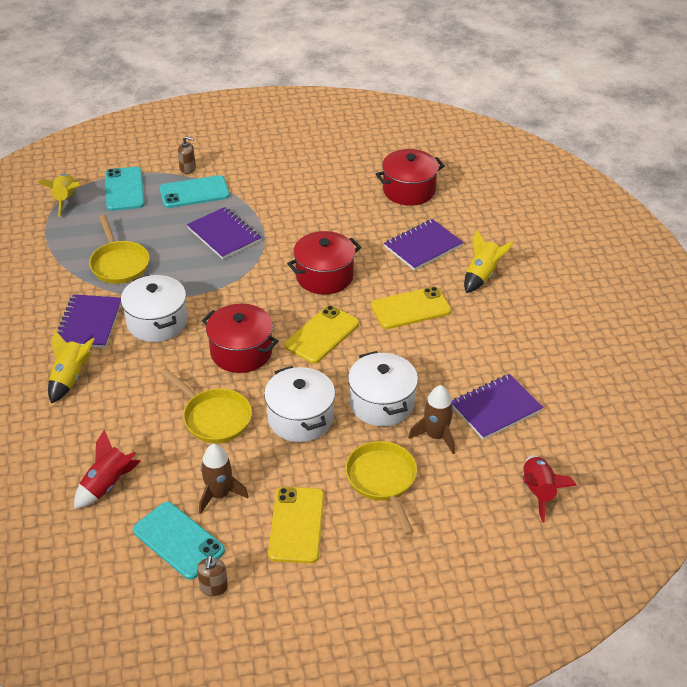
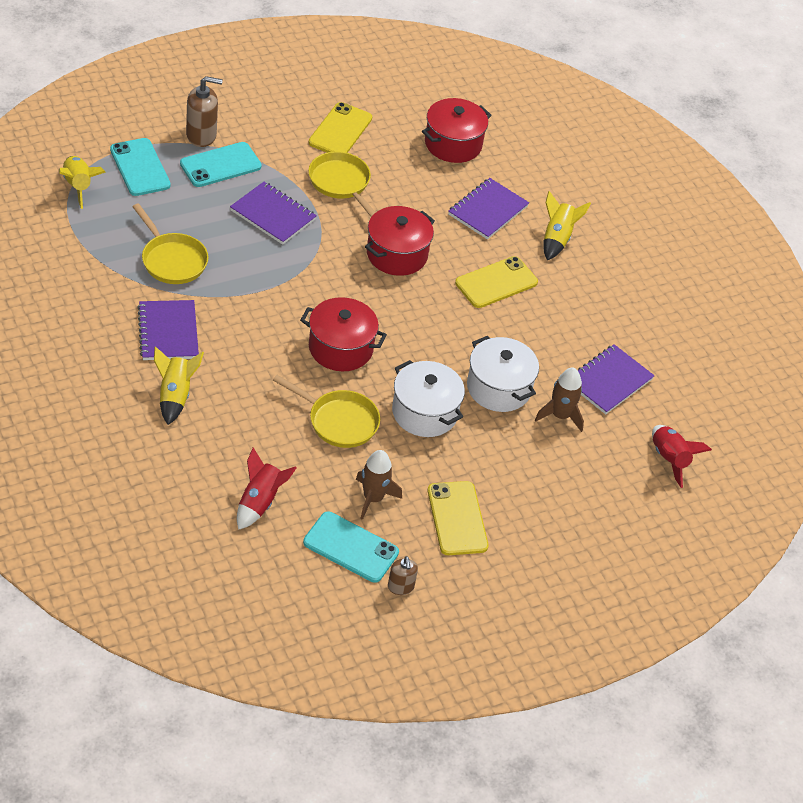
camera: 20 degrees left, 5 degrees up
white pot [121,275,187,342] -> none
brown soap dispenser [178,136,196,174] -> brown soap dispenser [186,76,223,147], size x1.70
yellow phone [284,305,359,364] -> yellow phone moved to [308,102,372,153]
yellow pan [345,441,417,535] -> yellow pan moved to [308,152,376,217]

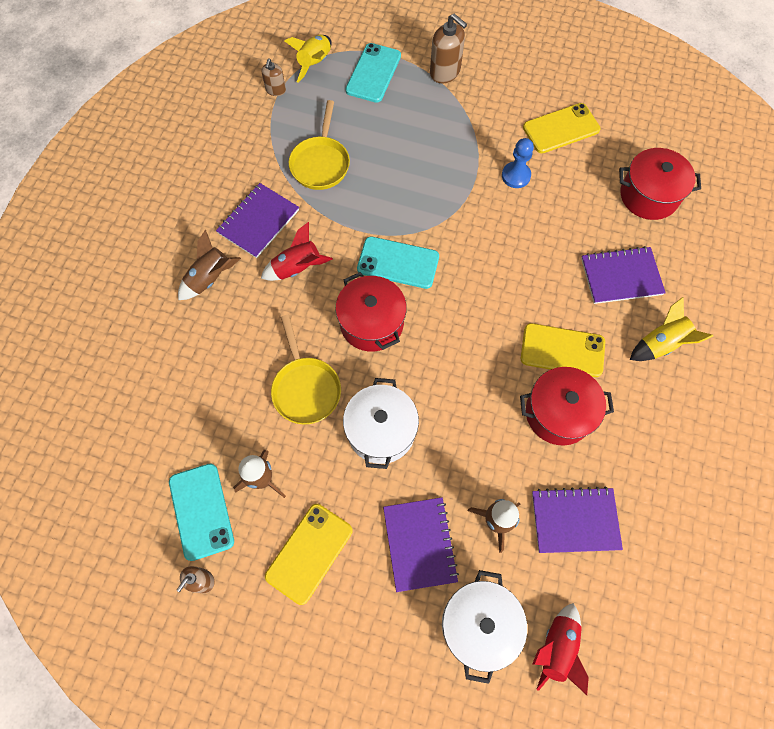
camera: 50 degrees right, 20 degrees up
yellow rocket [154,346,204,425] -> brown rocket [178,230,241,300]
turquoise phone [180,142,262,187] -> turquoise phone moved to [357,237,439,289]
purple notebook [230,182,317,245] -> purple notebook moved to [383,497,459,592]
red rocket [237,447,297,530] -> red rocket moved to [261,222,333,281]
yellow pan [308,152,376,217] -> blue pawn [502,138,534,188]
red pot [365,206,435,276] -> red pot moved to [520,367,614,445]
white pot [467,336,539,412] -> white pot moved to [442,570,527,684]
none -> brown soap dispenser [261,59,286,96]

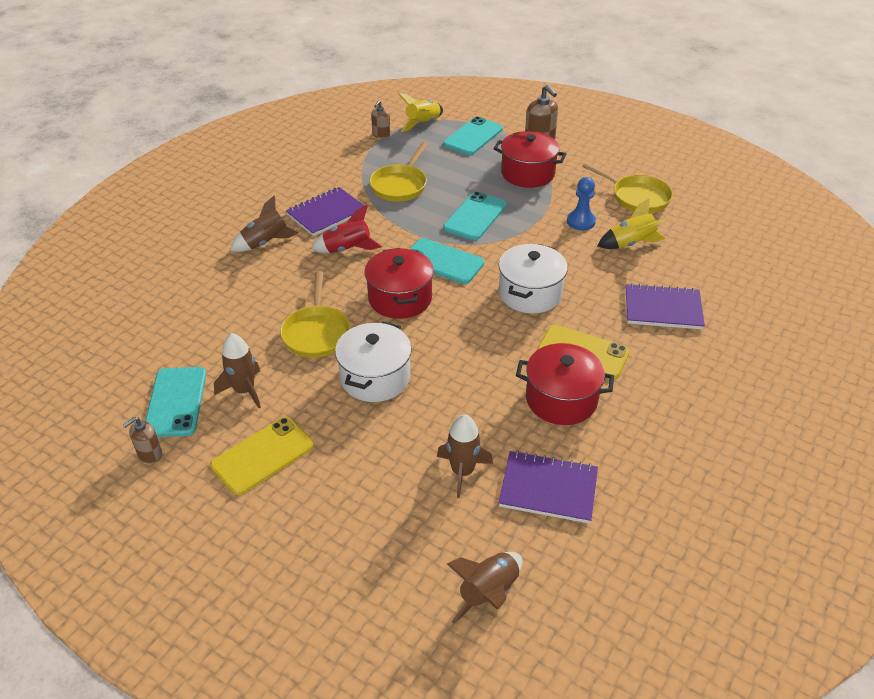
camera: 15 degrees right, 25 degrees down
purple notebook [383,497,459,592] -> none
white pot [442,570,527,684] -> white pot moved to [499,244,568,313]
yellow phone [523,103,601,153] -> yellow pan [582,162,673,213]
red rocket [533,603,589,695] -> brown rocket [447,552,523,624]
red pot [619,148,701,220] -> red pot moved to [493,131,566,188]
yellow rocket [630,297,713,361] -> yellow rocket moved to [598,198,666,249]
none -> turquoise phone [443,192,507,240]

